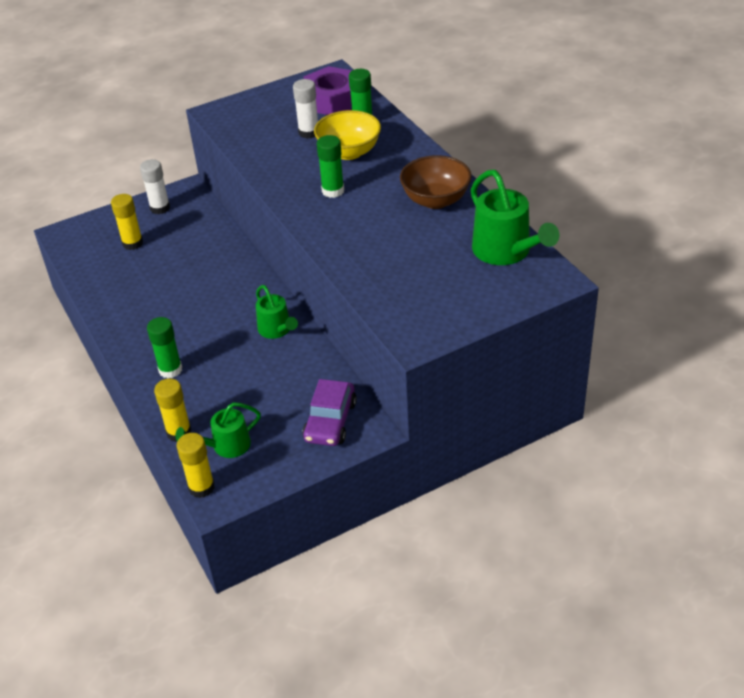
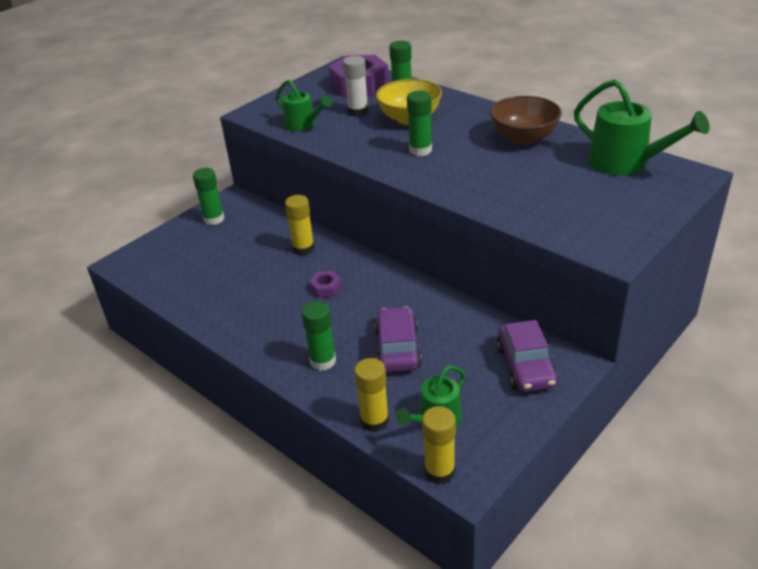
camera: 20 degrees left, 5 degrees down
yellow glue stick [111,194,143,250] -> yellow glue stick moved to [285,195,315,255]
white glue stick [140,159,170,214] -> green glue stick [193,168,224,225]
green watering can [256,285,298,339] -> green watering can moved to [276,80,332,131]
none -> purple nut [309,271,342,298]
none -> purple car [375,306,422,372]

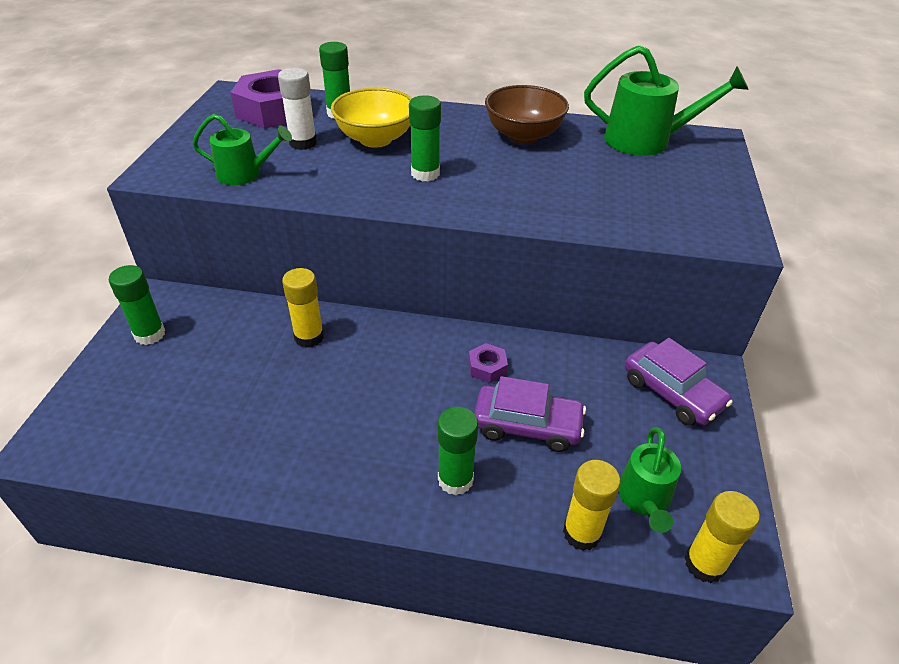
camera: 35 degrees left, 5 degrees up
purple nut [309,271,342,298] -> purple nut moved to [469,343,508,383]
purple car [375,306,422,372] -> purple car turned 135 degrees clockwise [474,376,586,452]

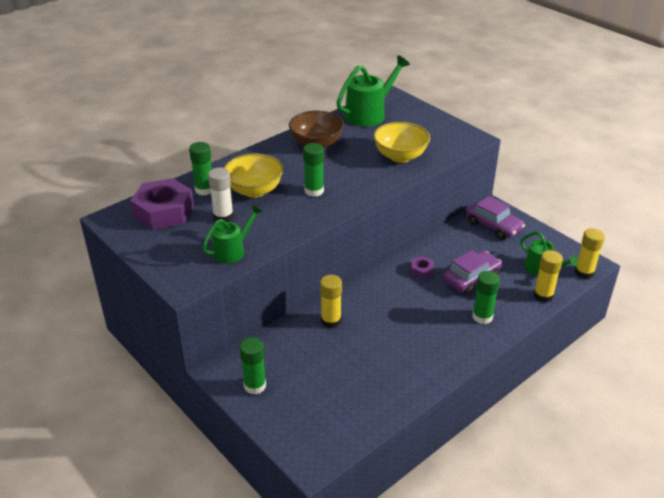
camera: 50 degrees left, 5 degrees down
purple car [625,338,733,426] -> purple car turned 45 degrees clockwise [466,196,525,240]
none -> yellow bowl [373,122,430,163]

